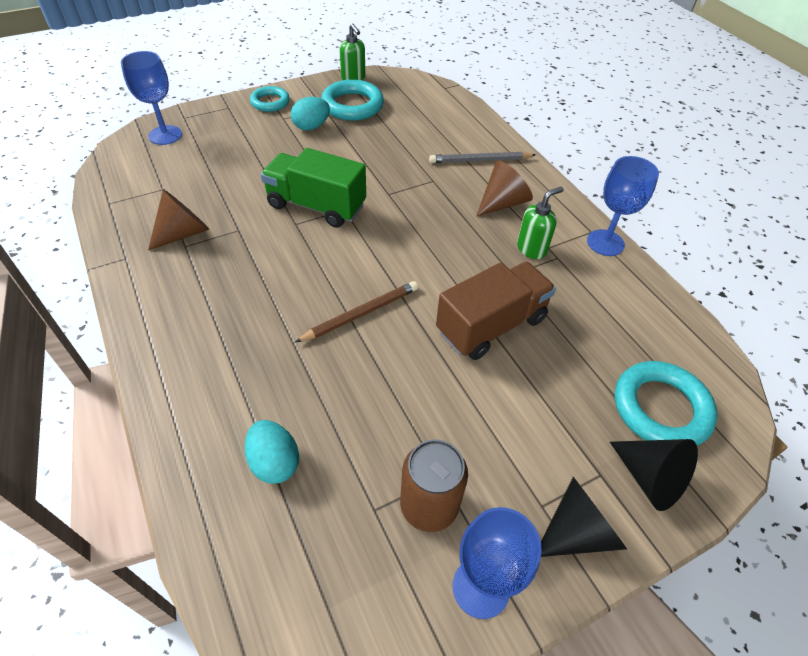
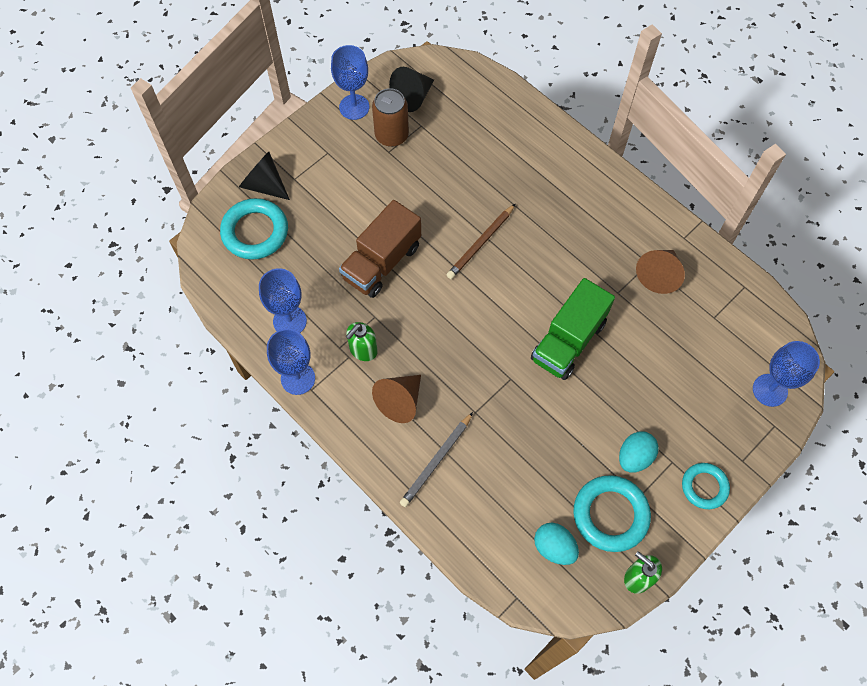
camera: 165 degrees right, 15 degrees up
turquoise egg [245,420,299,484] -> turquoise egg moved to [534,523,579,565]
green truck [261,148,366,228] -> green truck turned 120 degrees clockwise [531,278,615,380]
grey pencil [429,152,536,163] -> grey pencil turned 150 degrees clockwise [400,412,473,507]
black cone [541,477,627,557] -> black cone moved to [389,67,434,112]
none -> blue goblet [259,268,307,333]

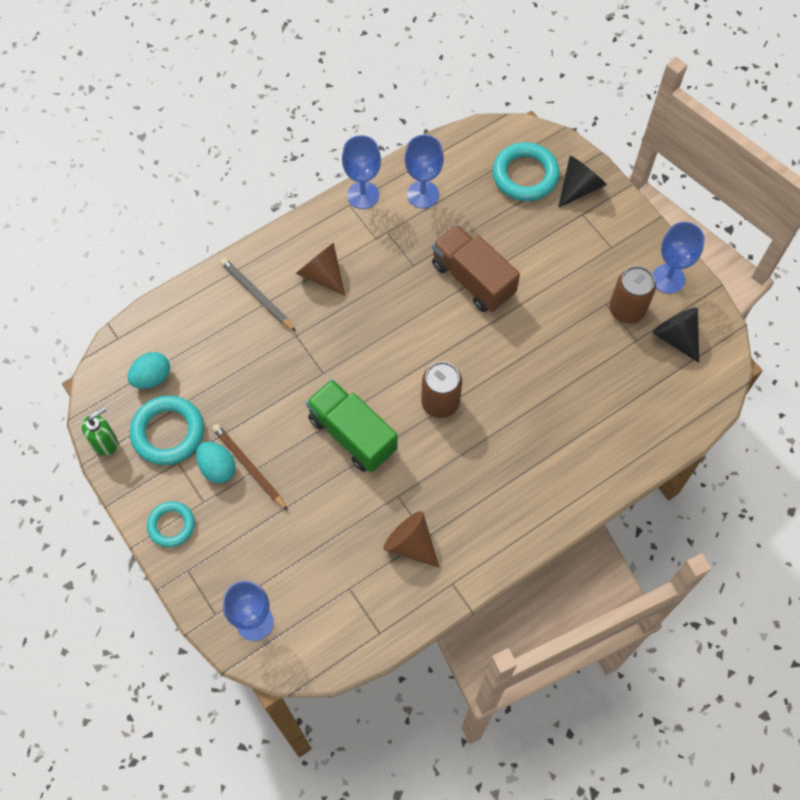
camera: 100 degrees right, 0 degrees up
green soap dispenser [346,322,378,361] -> none
brown pencil [447,204,515,279] -> brown pencil moved to [212,424,288,511]
none -> brown can [421,362,462,418]

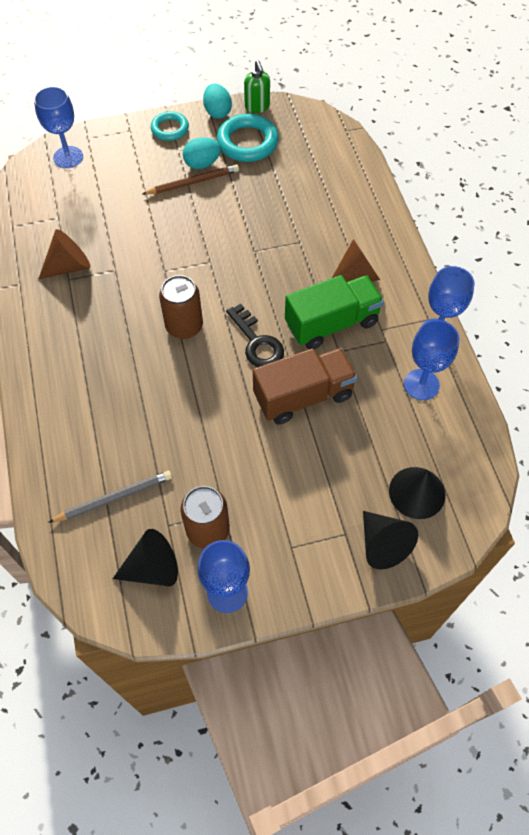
camera: 110 degrees right, 5 degrees down
turquoise egg [128,352,170,389] -> turquoise egg moved to [203,84,232,119]
grey pencil [220,258,296,332] -> grey pencil moved to [48,471,172,523]
green truck [306,379,398,473] -> green truck moved to [285,275,384,349]
turquoise ring [492,142,560,201] -> black cone [389,467,445,519]
none -> black key [226,304,284,367]

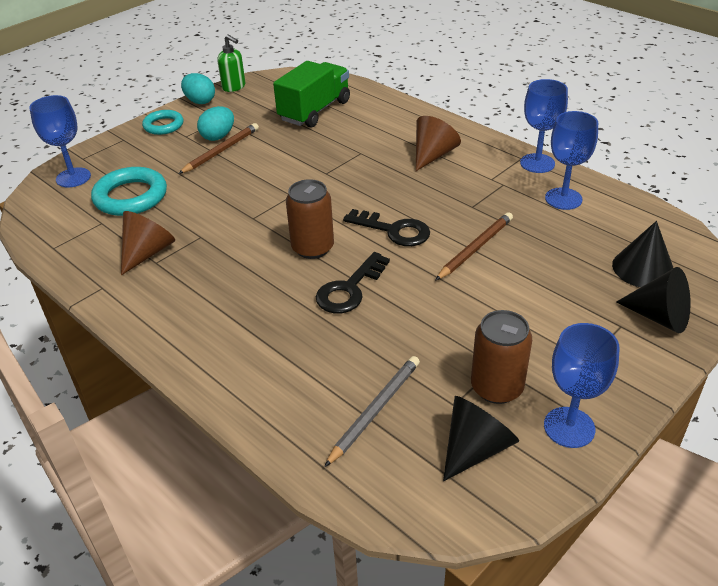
camera: 30 degrees left, 20 degrees down
turquoise ring [217,114,279,162] -> turquoise ring moved to [91,167,167,216]
brown truck [253,348,358,424] -> brown pencil [435,212,513,281]
green truck [285,275,384,349] -> green truck moved to [273,61,350,128]
none -> black key [316,252,390,313]

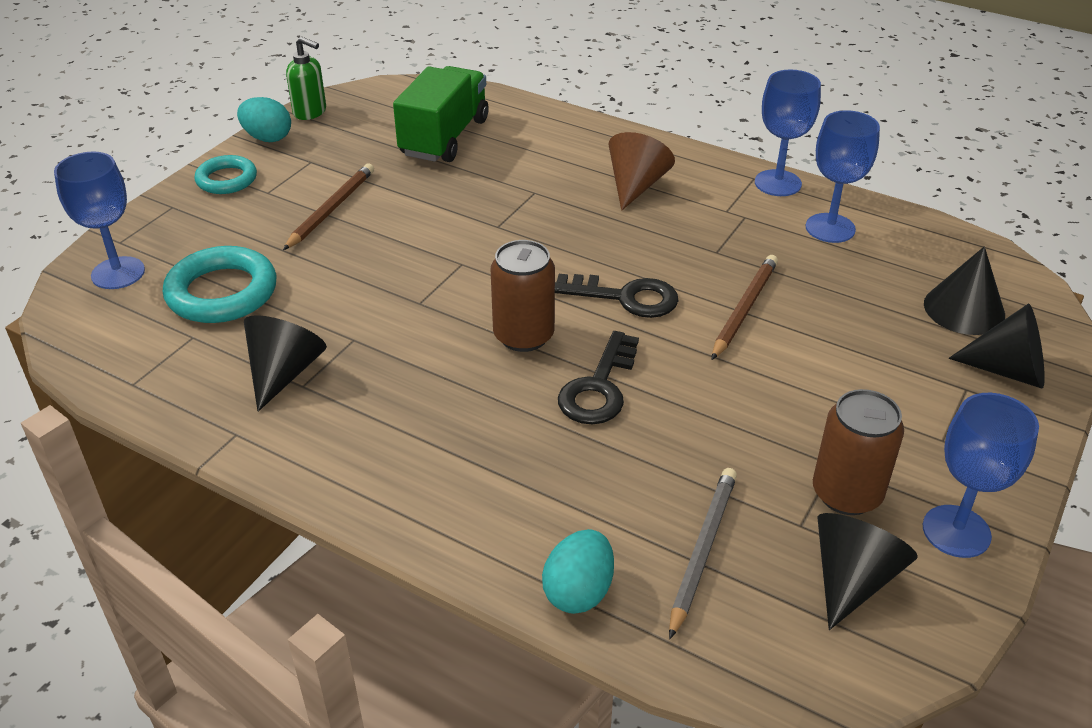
camera: 15 degrees left, 0 degrees up
brown cone [121,211,175,275] -> black cone [244,315,327,412]
turquoise egg [197,106,234,141] -> turquoise egg moved to [542,529,614,614]

